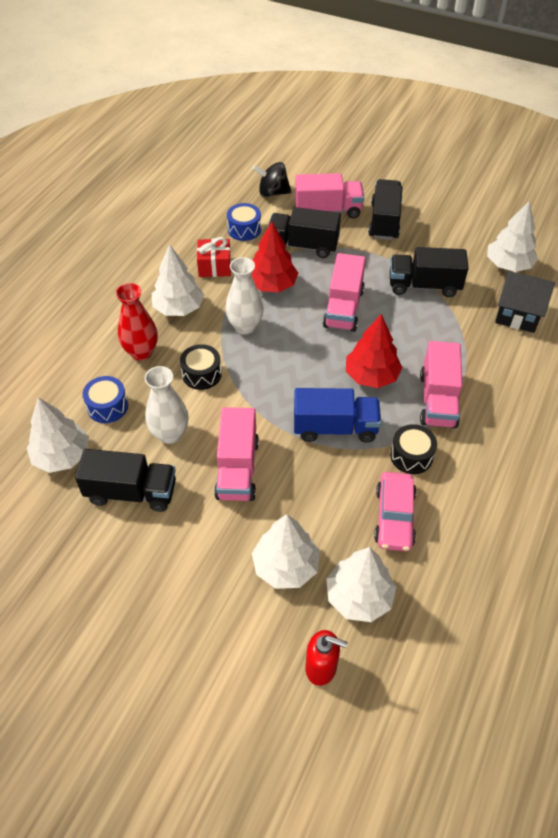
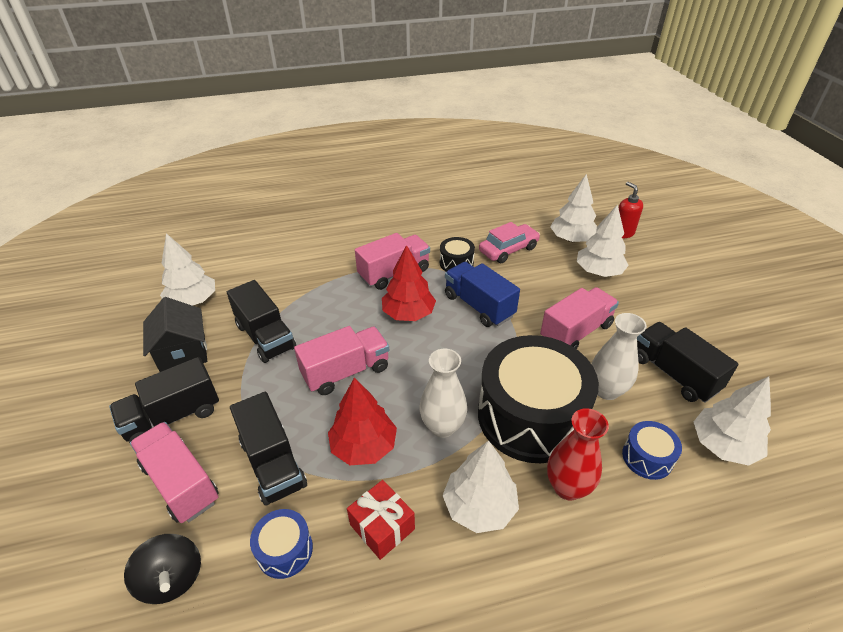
camera: 130 degrees left, 10 degrees down
black drum [180,344,222,390] -> black drum [478,335,599,463], size x2.34
black house [495,271,555,333] -> black house moved to [143,297,207,372]

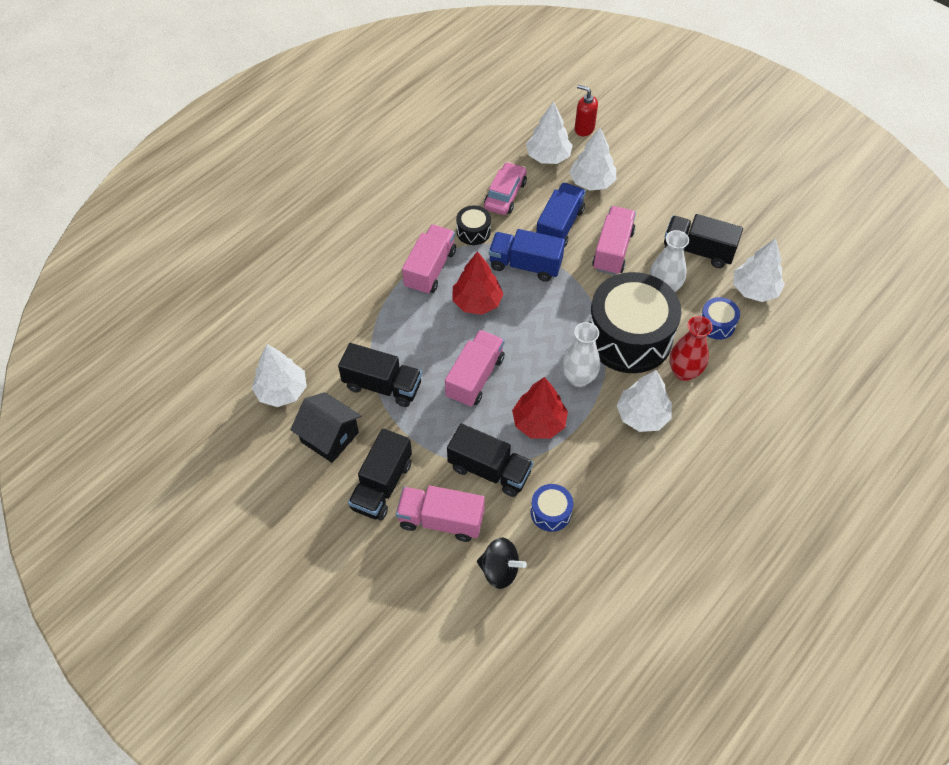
camera: 35 degrees left, 15 degrees up
red gift [347,480,415,560] -> none
none -> blue truck [536,183,586,248]

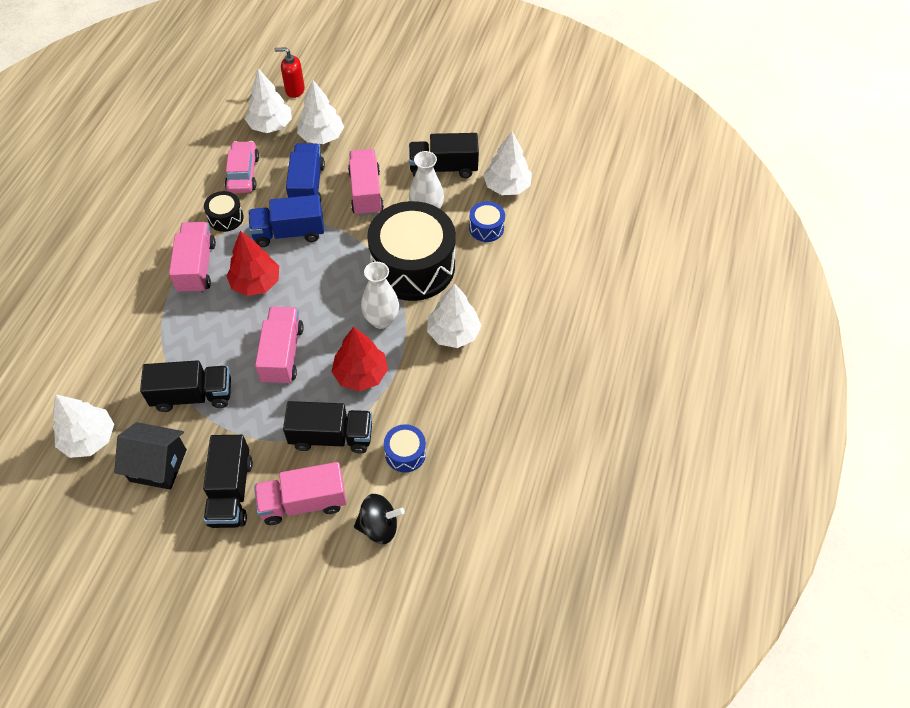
camera: 25 degrees left, 0 degrees up
red vase [669,316,713,381] -> none

